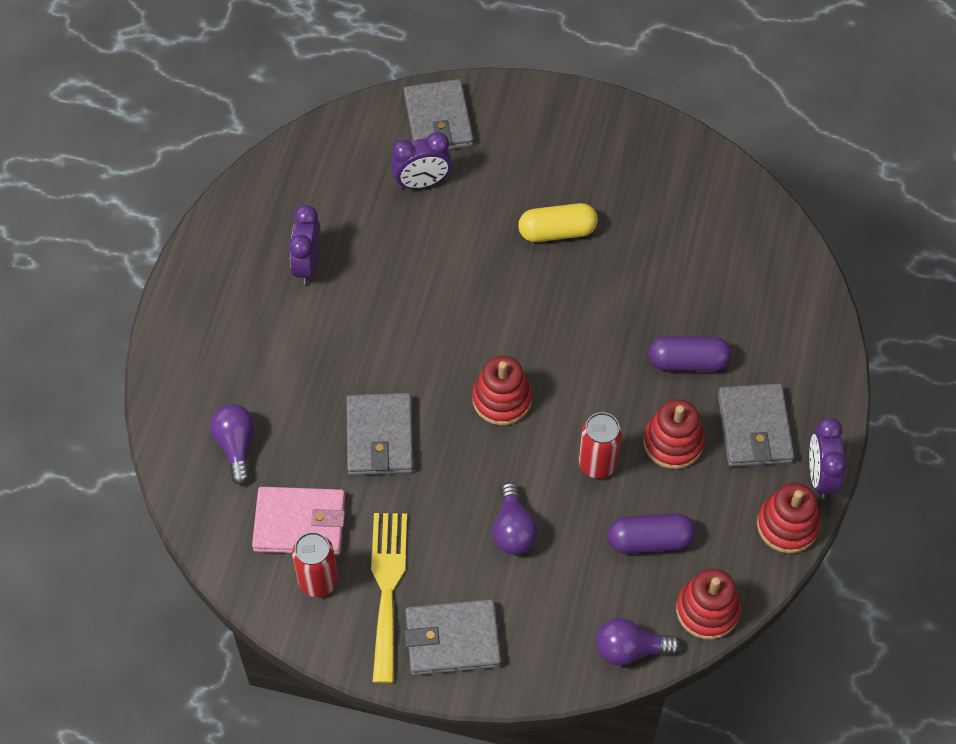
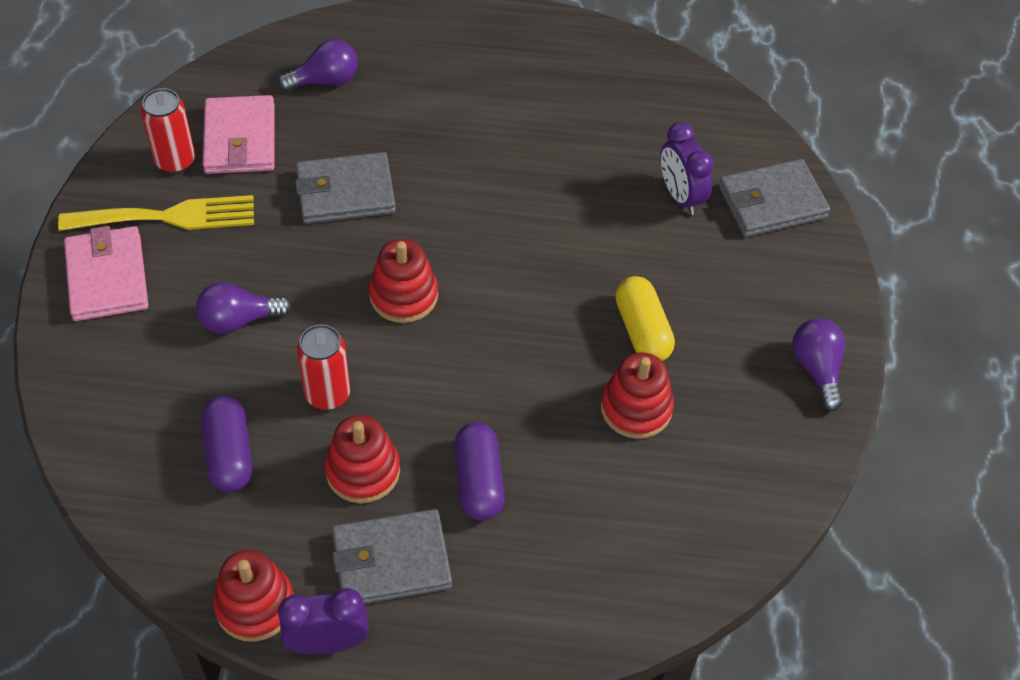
camera: 80 degrees right, 5 degrees down
purple clock [289,205,321,285] -> none
grey wallet [405,599,501,676] -> pink wallet [64,226,148,321]
purple light bulb [596,618,680,666] -> purple light bulb moved to [792,318,845,411]
red stacking toy [676,569,741,640] -> red stacking toy moved to [601,352,674,439]

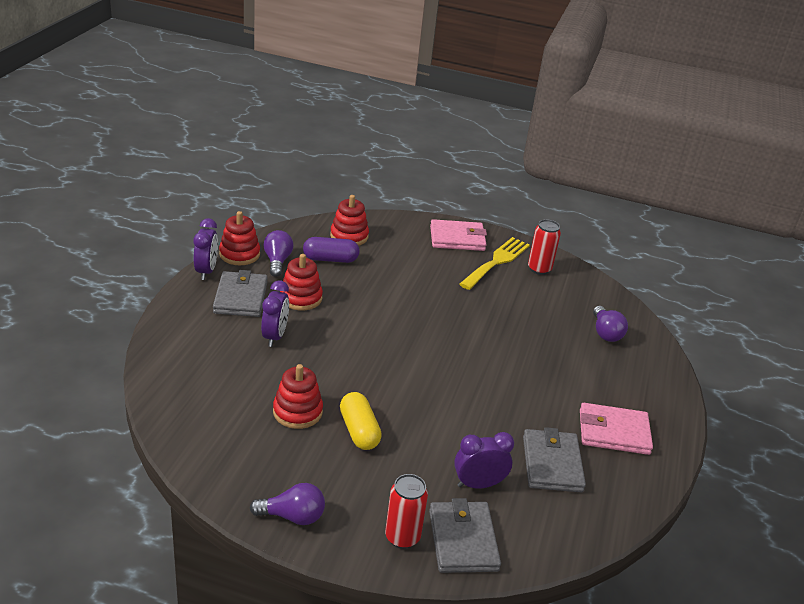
camera: 100 degrees right, 20 degrees down
yellow fork [58,195,254,231] -> yellow fork turned 150 degrees counterclockwise [459,237,530,290]
purple light bulb [196,282,292,334] -> purple light bulb moved to [263,230,293,277]
pink wallet [203,95,275,174] -> pink wallet moved to [580,403,653,455]
grey wallet [295,152,396,224] -> grey wallet moved to [523,427,586,492]
red can [297,324,350,410] -> red can moved to [385,474,428,549]
red stacking toy [369,239,438,323] -> red stacking toy moved to [330,195,369,246]
purple capsule [455,422,505,521] -> purple clock [261,281,289,347]
yellow capsule [615,276,675,361] -> yellow capsule turned 75 degrees clockwise [340,392,382,450]

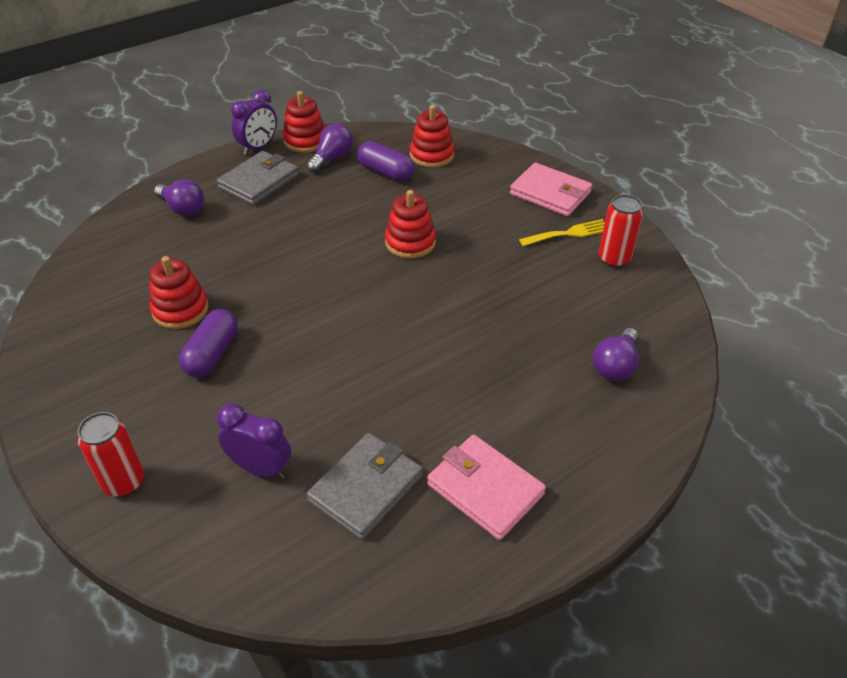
camera: 40 degrees right, 10 degrees up
purple light bulb [250,483,325,525] -> purple light bulb moved to [154,179,204,216]
purple clock [261,281,289,347] -> none
red stacking toy [280,254,323,311] -> red stacking toy moved to [385,190,436,259]
yellow capsule [340,392,382,450] -> purple capsule [179,309,238,377]
grey wallet [429,498,501,573] -> none
yellow fork [459,237,530,290] -> yellow fork [519,219,605,246], size x0.66

